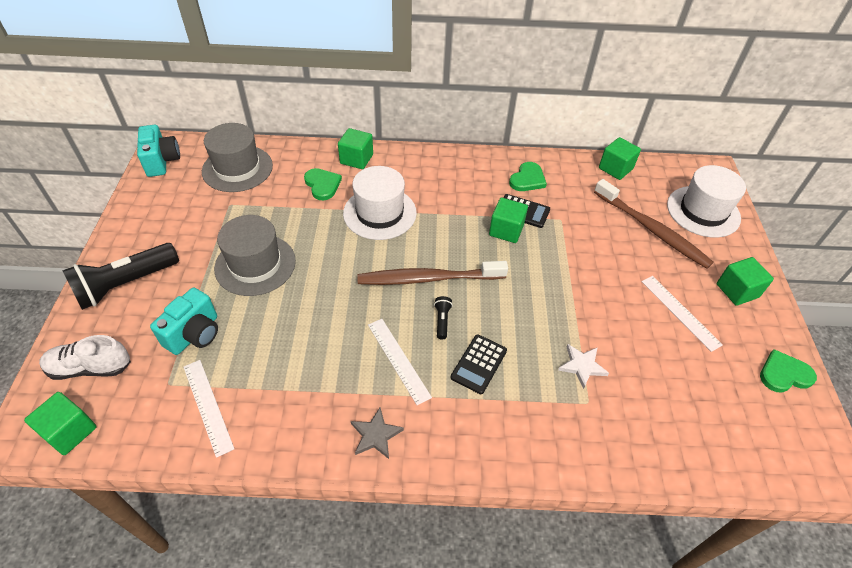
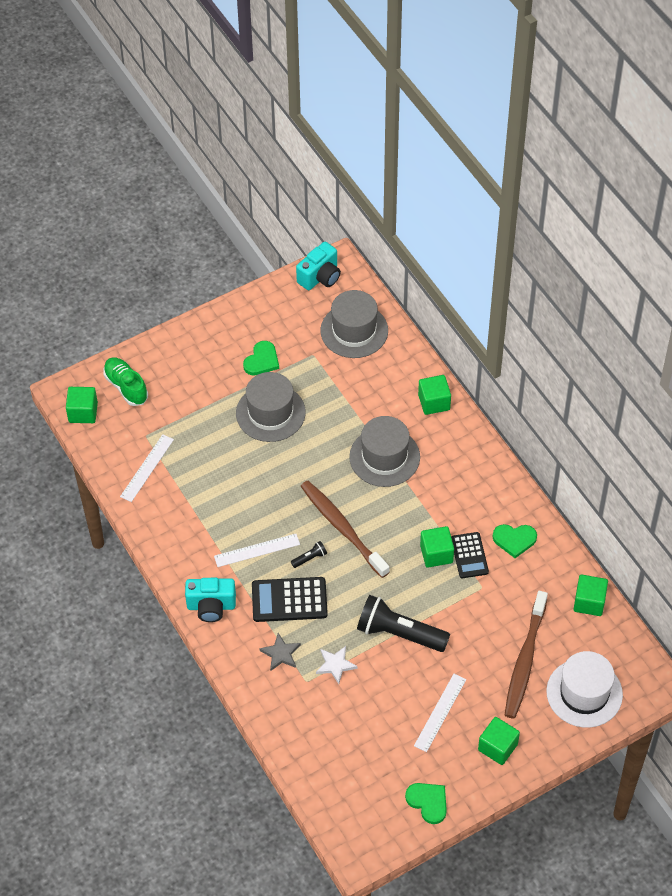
camera: 60 degrees right, 5 degrees up
white shoe [39,335,131,380] -> green shoe [103,357,148,406]
black flashlight [62,243,179,310] -> black flashlight moved to [357,595,450,652]
turquoise camera [150,288,218,355] -> turquoise camera moved to [185,578,236,622]
green heart [304,168,342,200] -> green heart moved to [243,341,279,375]
white hat [343,166,417,240] -> grey hat [349,416,420,487]
grey star [351,407,404,459] -> grey star moved to [259,633,301,671]
white ruler [368,319,432,405] -> white ruler turned 45 degrees clockwise [214,534,300,567]
black calculator [450,334,507,394] -> black calculator [252,577,328,622], size x1.51

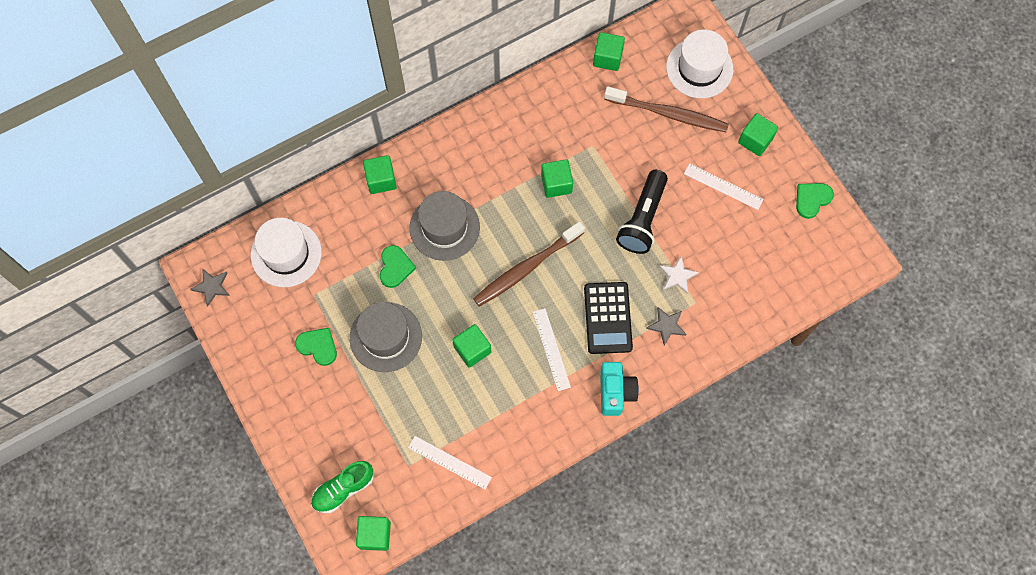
camera: 90 degrees left, 15 degrees up
black flashlight [291,541,327,568] -> none
turquoise camera [296,242,341,290] -> grey star [190,269,230,307]
grey hat [320,290,388,358] -> white hat [251,218,322,287]
black calculator [451,532,489,578] -> none
green heart [493,524,537,558] -> green heart moved to [380,245,416,288]
none -> green cube [452,324,491,368]

